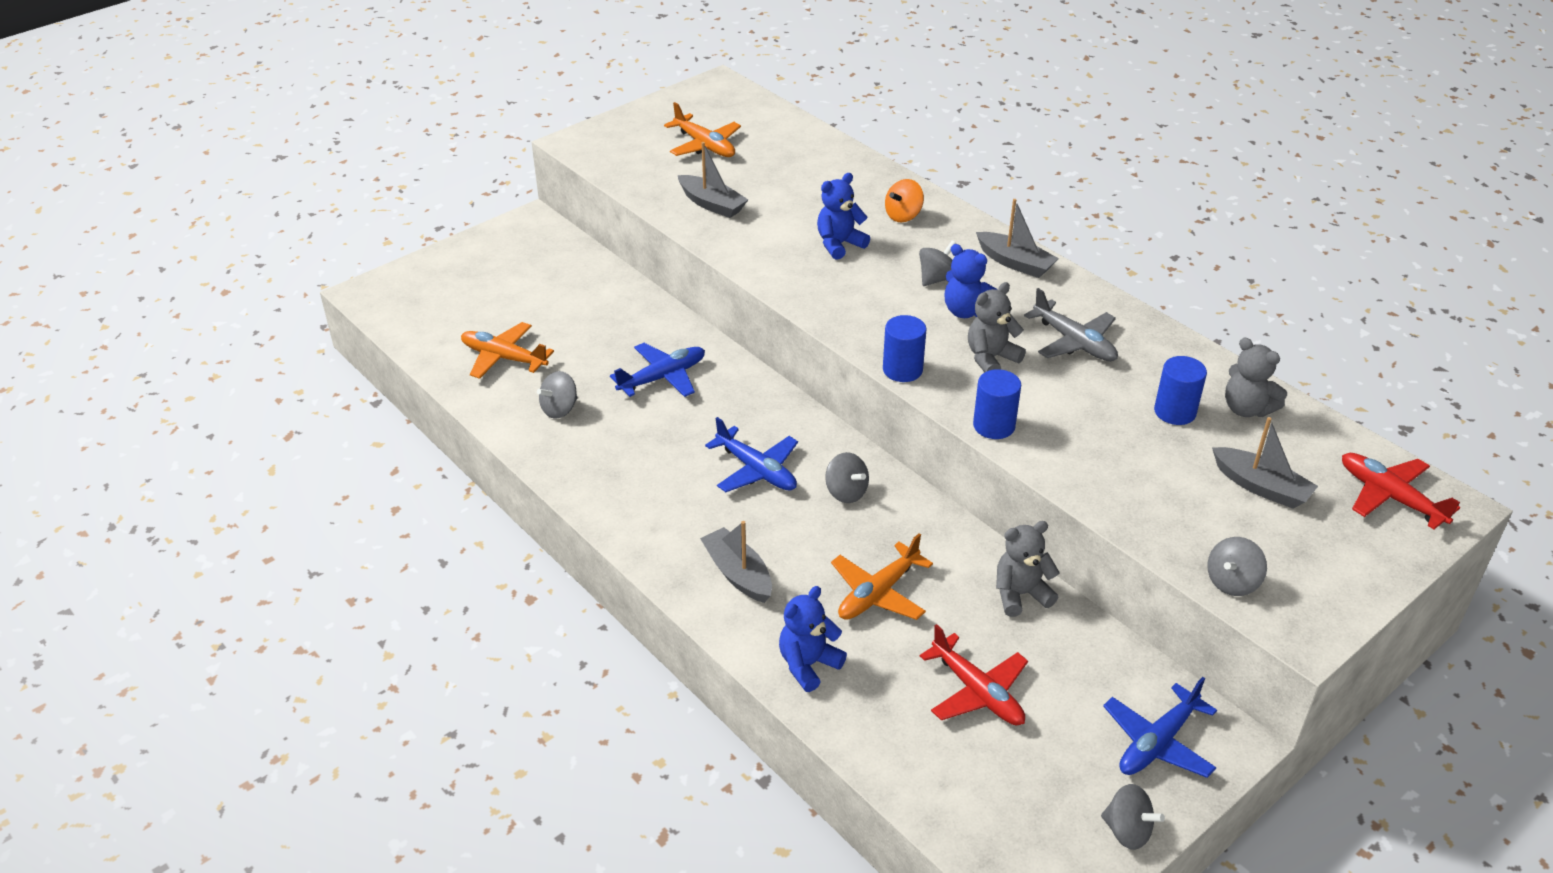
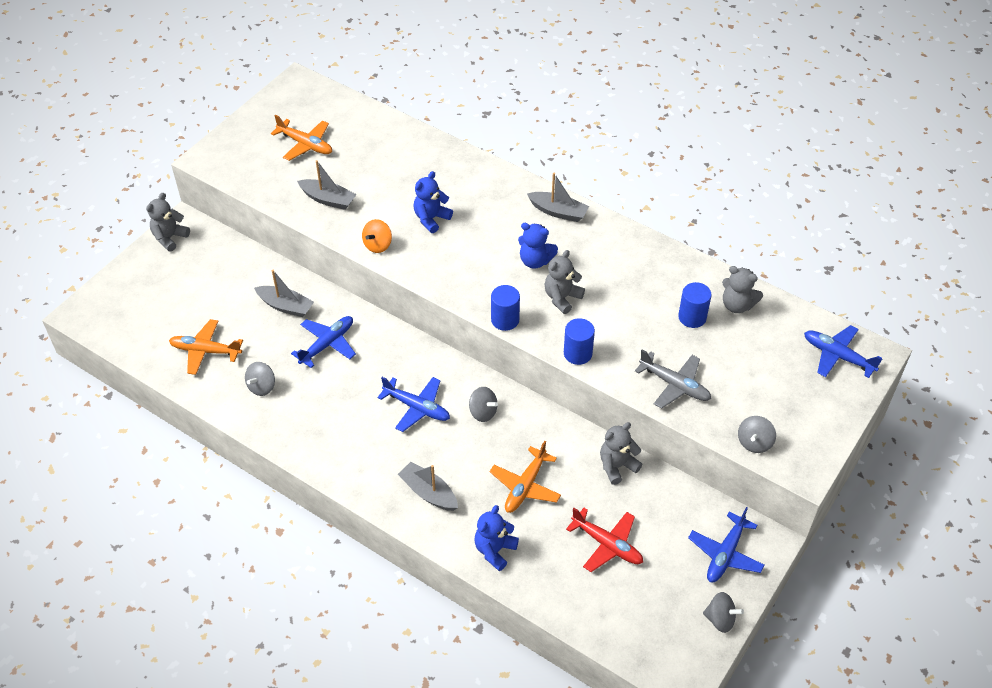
camera: 15 degrees left, 10 degrees up
orange spinning top [885,179,924,222] -> orange spinning top moved to [362,219,392,253]
grey spinning top [919,240,956,286] -> none
grey plane [1024,288,1118,361] -> grey plane moved to [635,350,711,409]
grey boat [1212,417,1318,509] -> grey boat moved to [254,270,314,317]
red plane [1342,453,1461,529] -> blue plane [804,325,882,378]
none -> grey teddy bear [146,193,190,252]

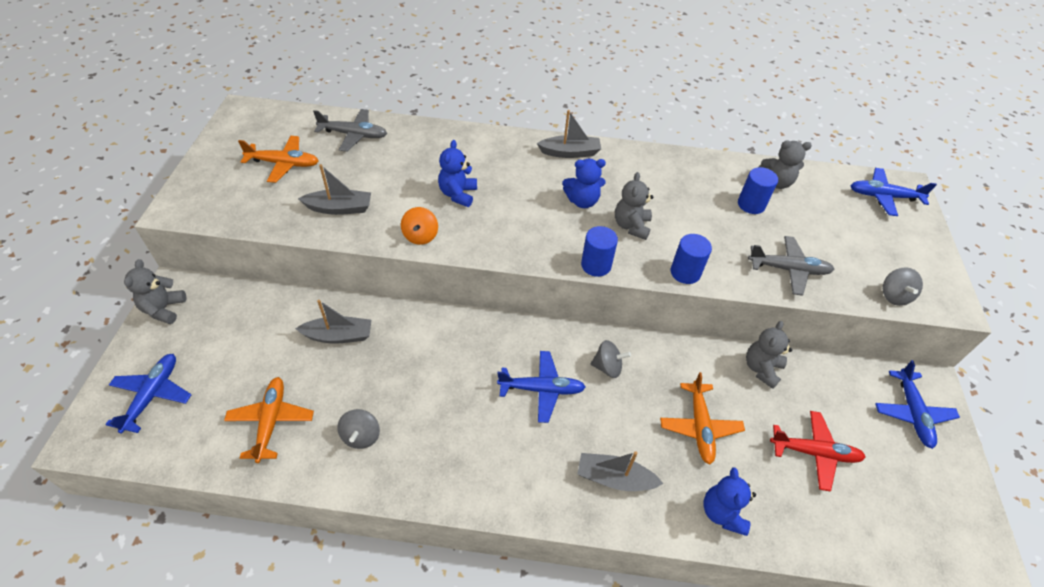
camera: 30 degrees left, 0 degrees up
orange plane [169,319,243,375] -> orange plane turned 105 degrees clockwise [224,377,314,463]
blue plane [291,316,356,368] -> blue plane moved to [105,354,191,434]
grey spinning top [703,592,744,633] -> none
none -> grey plane [313,109,387,152]

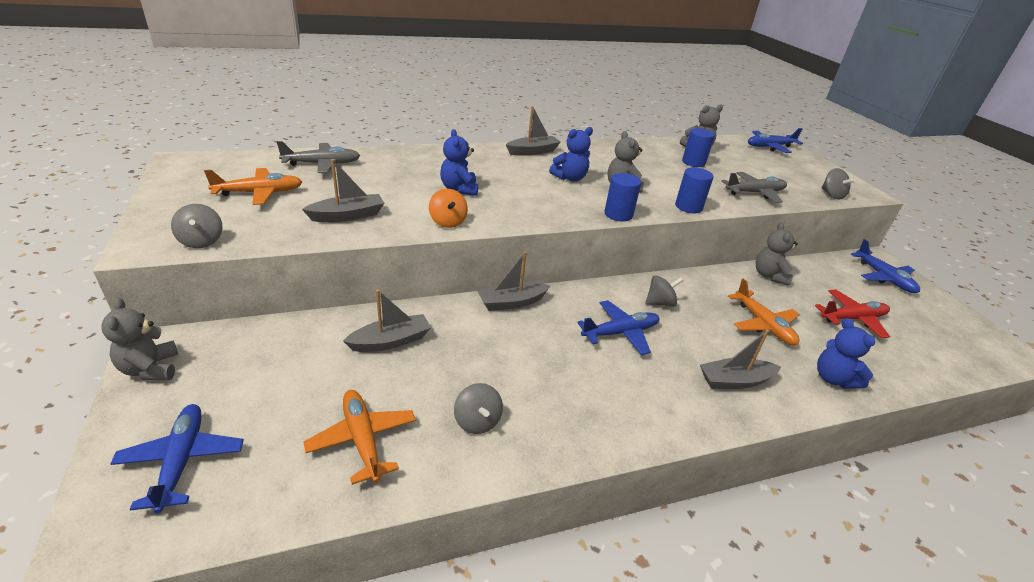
camera: 25 degrees left, 15 degrees down
none -> grey spinning top [171,204,222,248]
none -> grey boat [477,252,550,311]

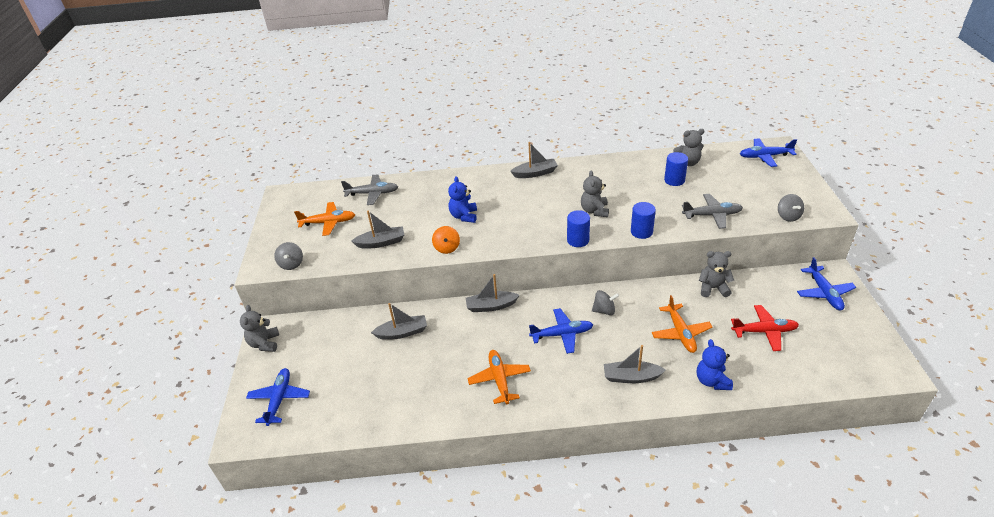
camera: 20 degrees right, 5 degrees up
orange plane [303,390,416,485] -> orange plane moved to [468,350,531,404]
grey spinning top [454,383,503,434] -> none
blue teddy bear [549,127,593,182] -> none
grey teddy bear [756,222,798,286] -> grey teddy bear turned 75 degrees clockwise [699,251,734,297]

